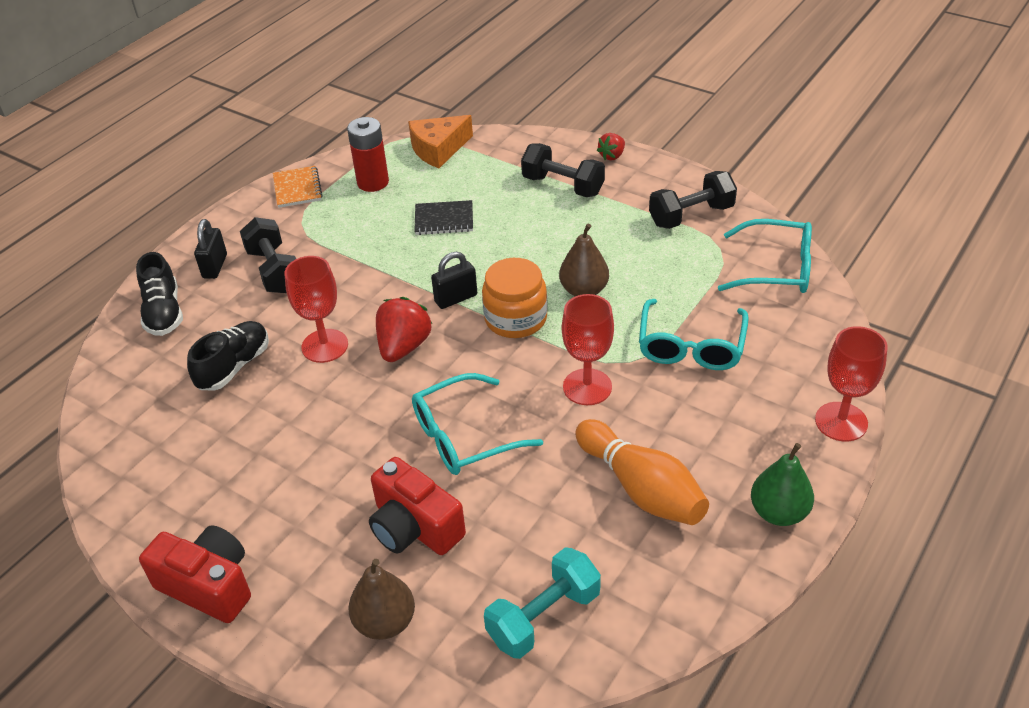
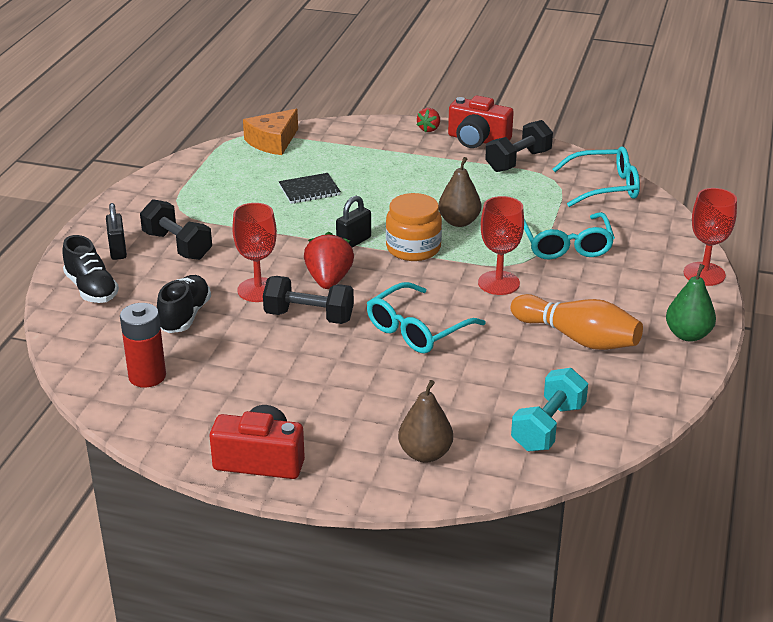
camera: 20 degrees left, 10 degrees down
orange notebook [273,166,323,208] -> none
red battery [347,117,389,192] -> red battery moved to [120,303,166,387]
red camera [369,457,466,555] -> red camera moved to [448,96,514,148]
black dumbbell [521,143,605,197] -> black dumbbell moved to [263,276,354,324]

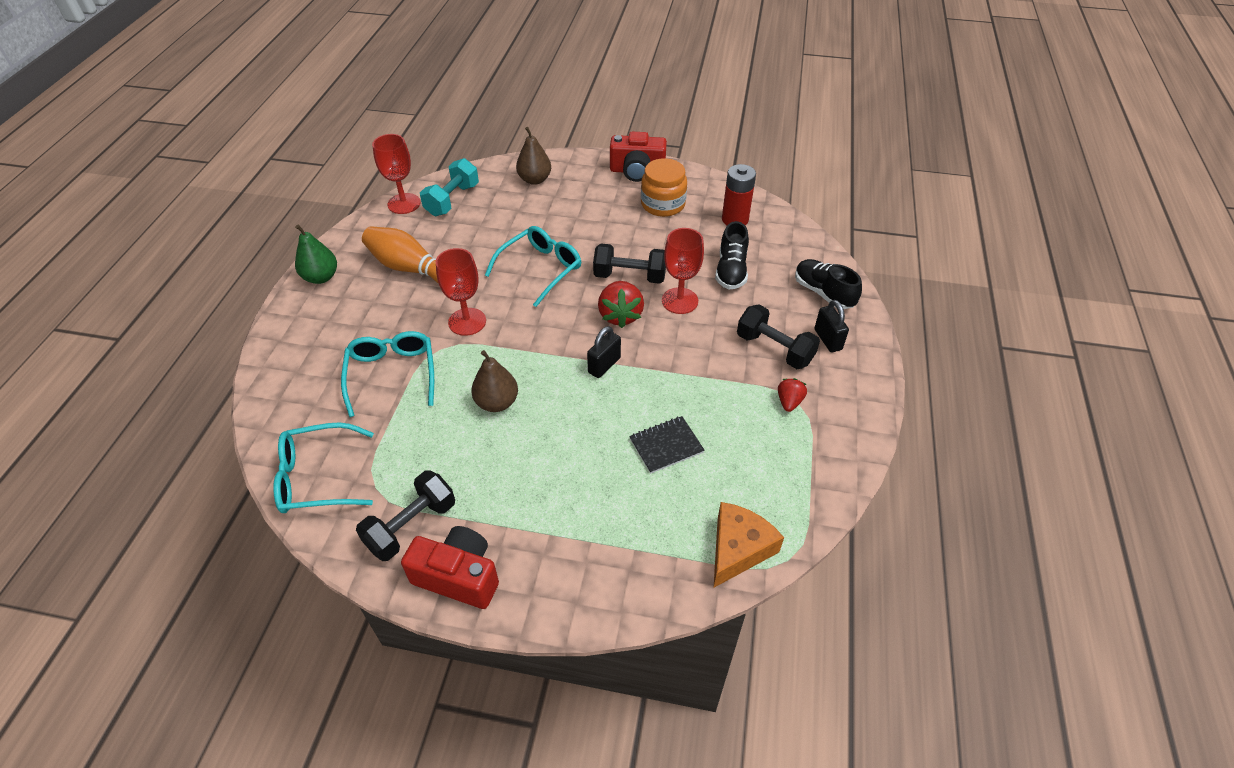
camera: 175 degrees right, 15 degrees up
orange jar [386,193,442,261] -> orange jar moved to [641,158,687,217]
red strawberry [417,108,440,132] -> red strawberry moved to [778,378,807,412]
red goblet [684,188,737,286] -> red goblet moved to [372,134,421,214]

